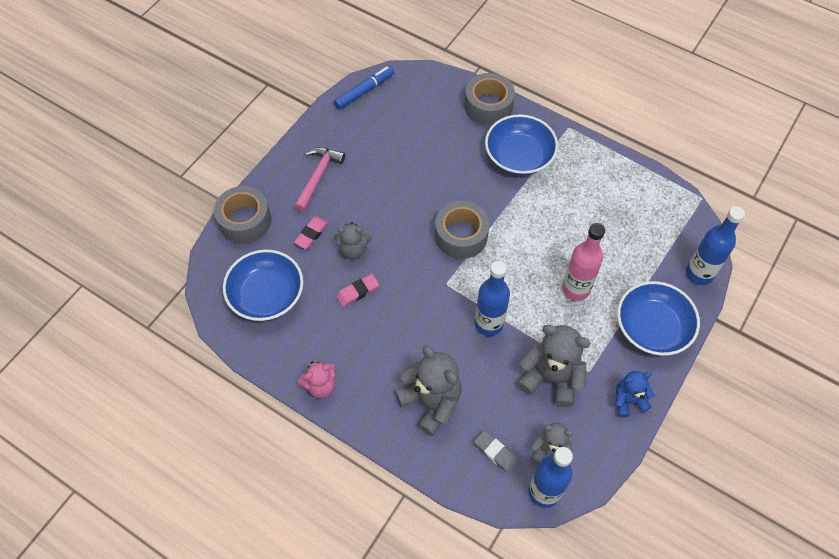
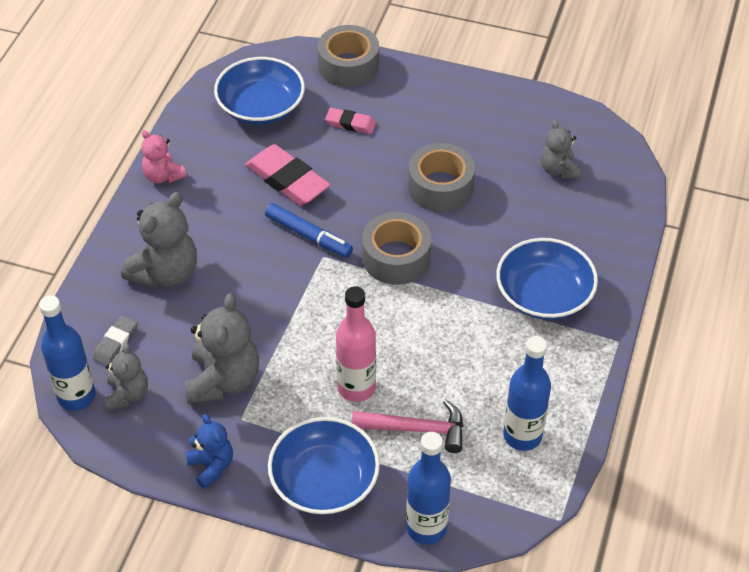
camera: 75 degrees right, 10 degrees down
pink hammer [294,147,345,212] -> pink hammer moved to [352,399,463,453]
blue marker [334,66,394,110] -> blue marker moved to [265,203,353,258]
grey teddy bear [334,222,371,259] -> grey teddy bear moved to [541,120,581,179]
pink eraser [336,274,379,307] -> pink eraser [245,144,330,206], size x1.83
grey tape [465,73,515,125] -> grey tape moved to [408,143,475,212]
blue bottle [475,261,510,336] -> blue bottle moved to [503,336,551,451]

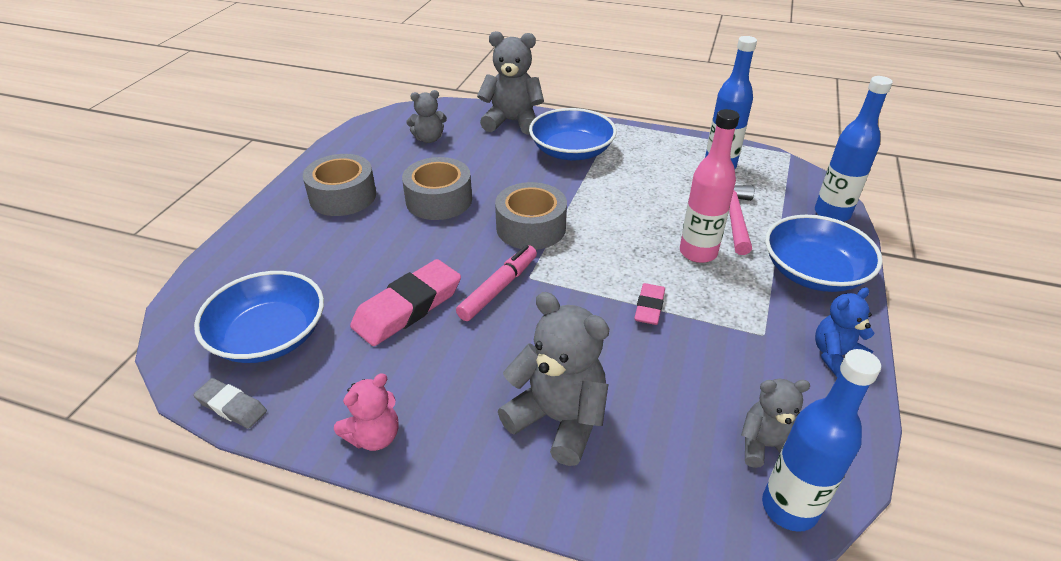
camera: 90 degrees left, 10 degrees down
grey eraser [93,315,138,366] -> grey eraser moved to [193,378,267,429]
grey teddy bear [185,293,259,403] -> grey teddy bear moved to [477,31,544,135]
blue marker [265,203,353,258] -> pink marker [456,245,537,321]
grey tape [318,25,379,87] -> grey tape moved to [303,154,376,216]
pink eraser [325,108,376,134] -> pink eraser moved to [634,283,665,325]

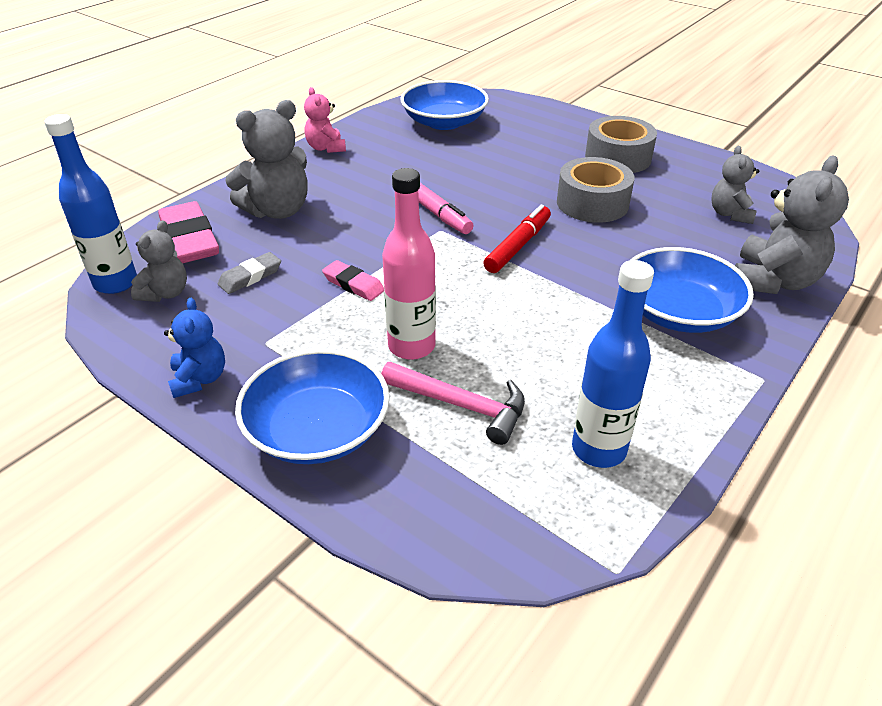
camera: 110 degrees right, 0 degrees up
grey eraser [193,378,267,429] -> grey eraser moved to [218,252,281,294]
pink eraser [350,259,461,346] -> pink eraser moved to [158,201,219,263]
grey tape [495,182,567,250] -> red marker [483,205,551,273]
blue bottle [815,76,893,222] -> none

